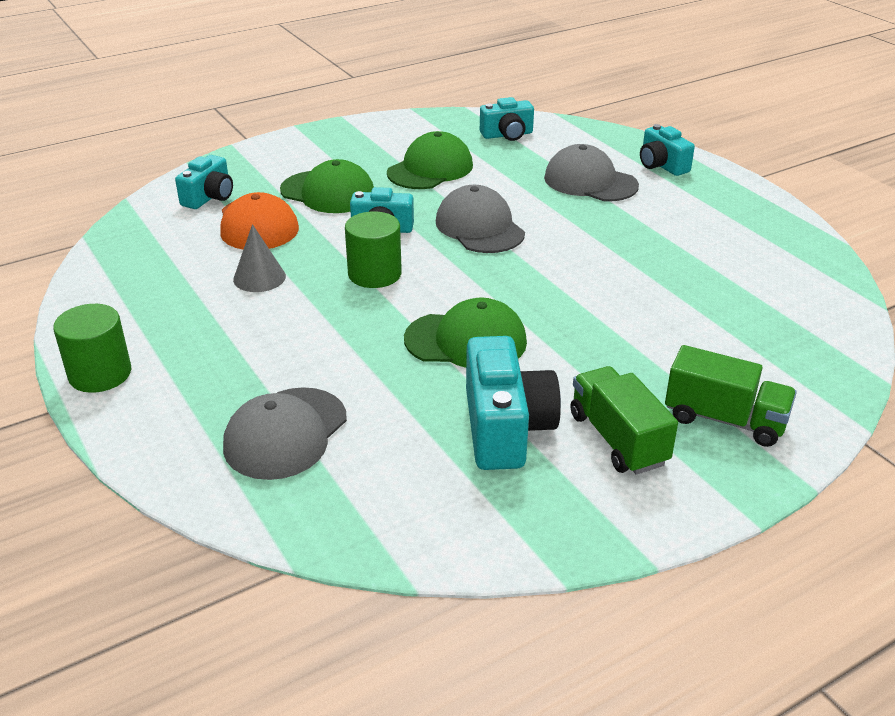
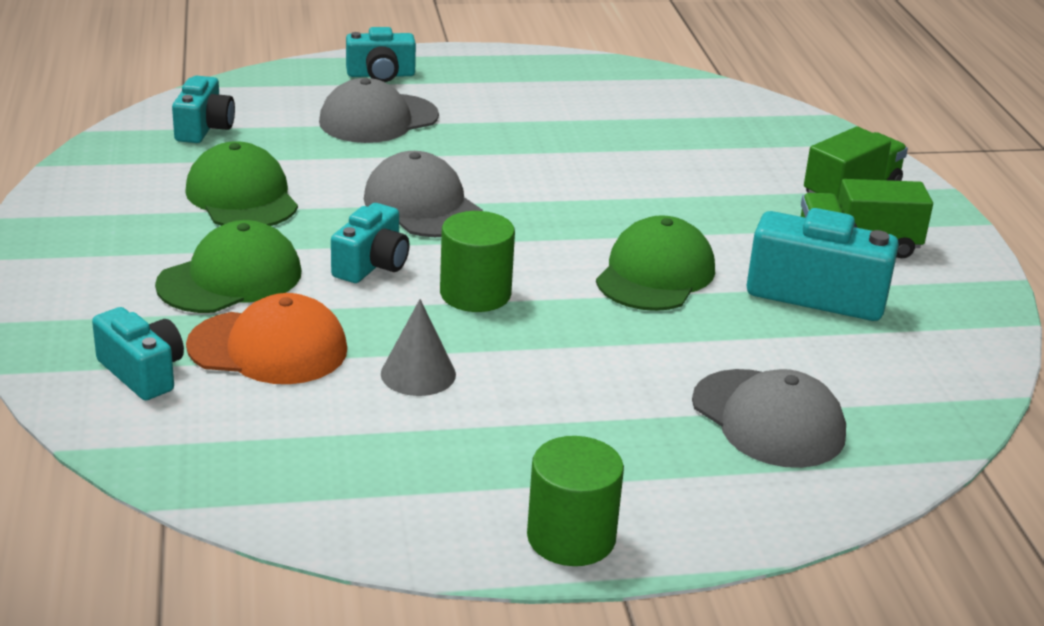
camera: 70 degrees left, 5 degrees down
grey cap [436,185,525,253] -> grey cap turned 60 degrees clockwise [364,151,483,237]

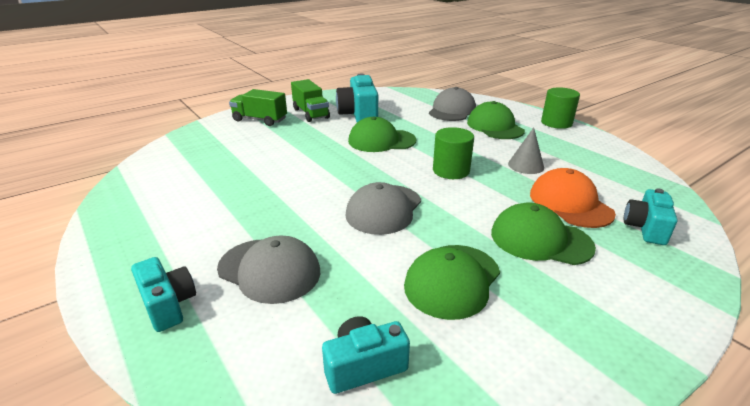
camera: 115 degrees left, 0 degrees up
turquoise camera [331,203,410,283] -> none
none -> green cap [467,101,525,139]

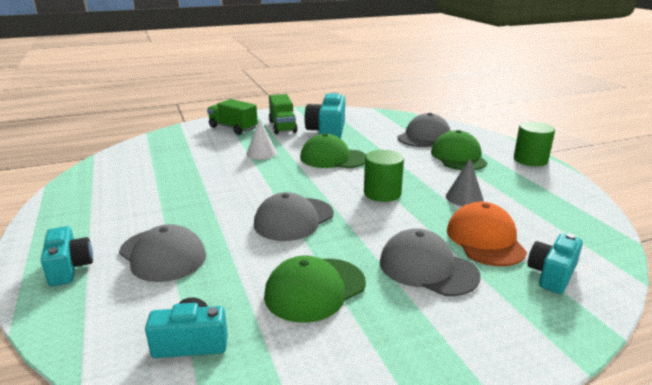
camera: 15 degrees right, 5 degrees down
green cap [491,203,596,265] -> grey cap [380,228,480,296]
none -> white cone [246,119,277,160]

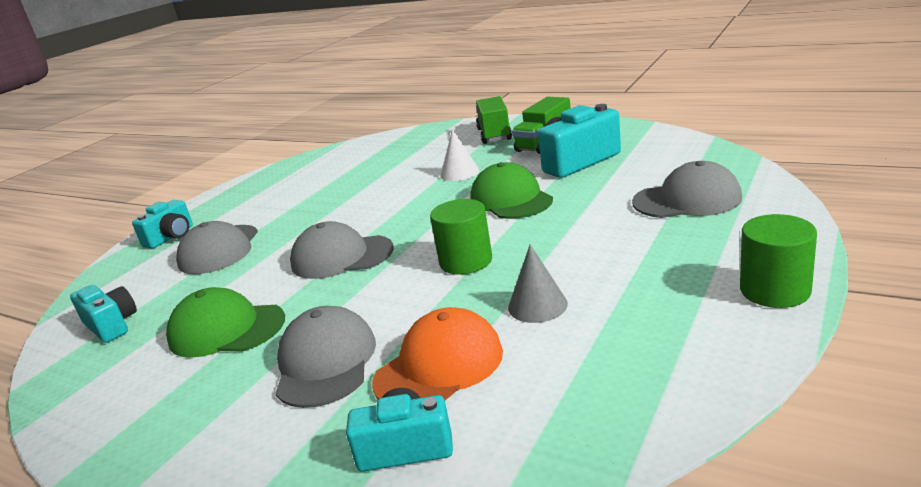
camera: 55 degrees right, 0 degrees up
green cap [431,130,487,170] -> none

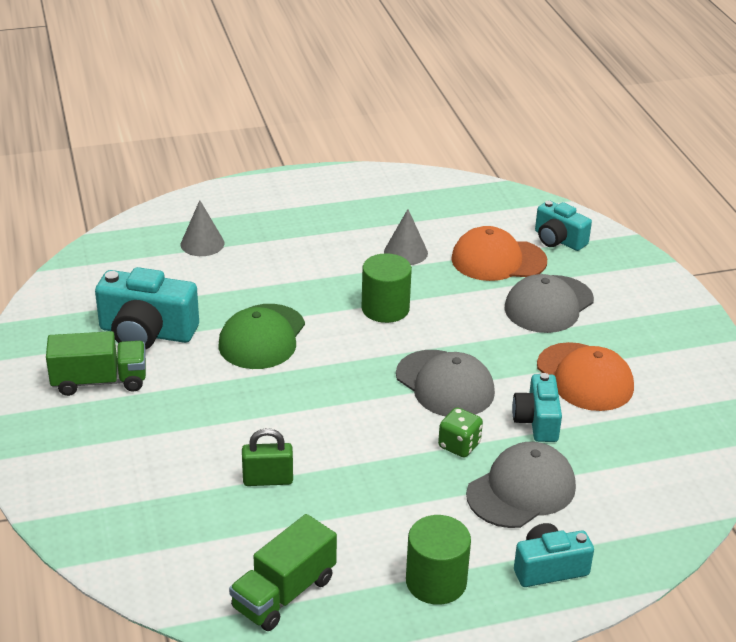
camera: 140 degrees left, 10 degrees up
turquoise camera [70,285,137,343] -> turquoise camera moved to [512,373,562,442]
green cap [166,287,285,358] -> orange cap [537,342,634,411]
white cone [440,129,479,181] -> none
green truck [476,96,512,144] -> green truck moved to [229,514,337,631]
grey cap [632,161,742,218] -> grey cone [181,200,224,256]
green cylinder [740,214,817,308] -> green cylinder moved to [406,515,471,605]
none -> green padlock [242,428,293,486]
none -> green dice [438,407,483,458]

